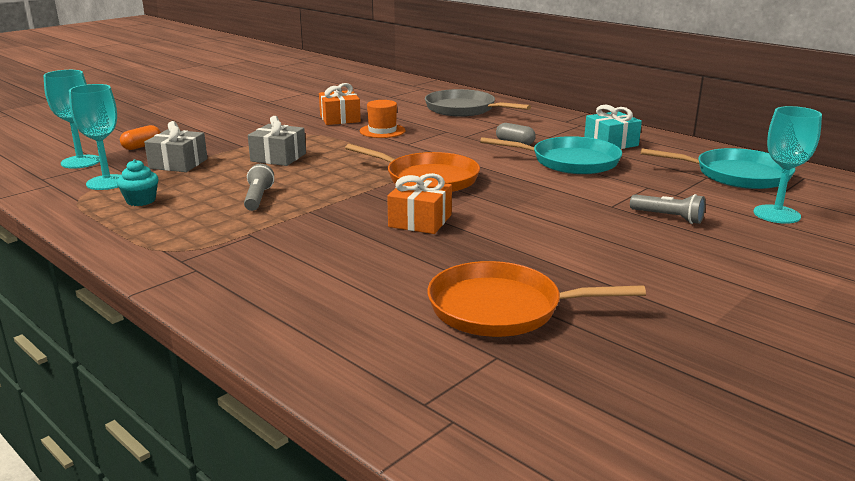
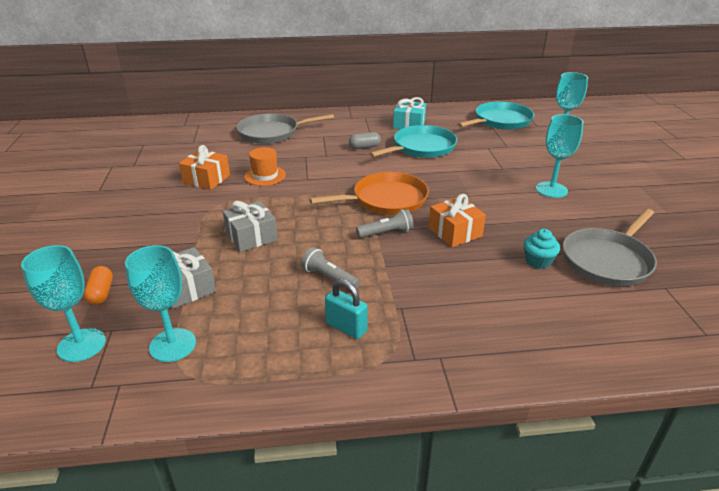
camera: 50 degrees left, 10 degrees up
turquoise cupcake [117,159,159,206] -> turquoise cupcake moved to [524,229,560,269]
orange pan [427,261,646,337] -> grey pan [563,209,657,286]
grey flashlight [630,194,705,224] -> grey flashlight moved to [356,209,414,238]
none -> turquoise padlock [325,279,368,339]
none -> turquoise goblet [536,114,584,198]

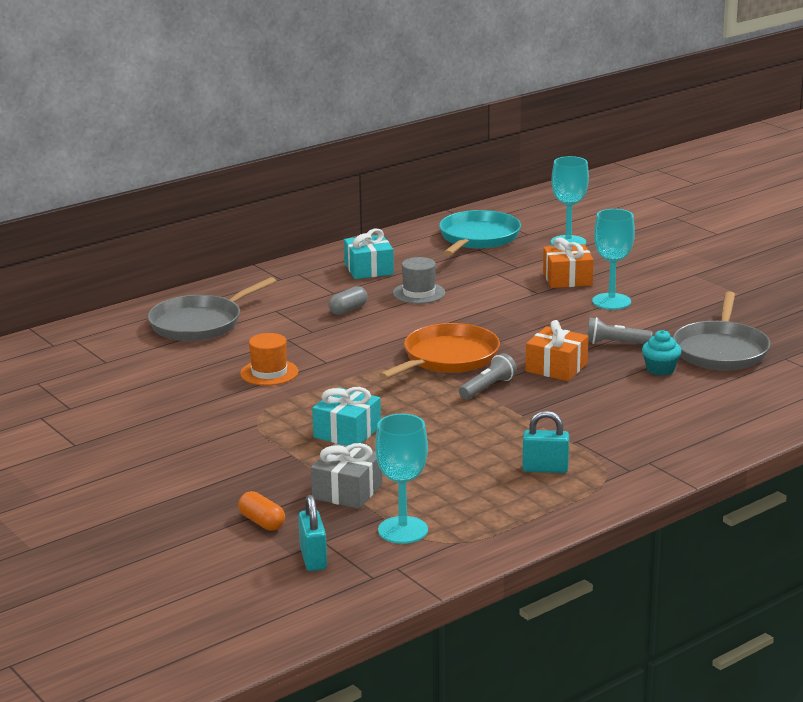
camera: 30 degrees left, 10 degrees down
turquoise goblet [21,245,106,362] -> turquoise padlock [298,495,327,571]
orange gift [179,145,230,190] -> orange gift moved to [543,238,594,288]
grey gift [223,201,278,252] -> turquoise gift [312,387,381,446]
grey flashlight [301,247,360,289] -> grey flashlight moved to [587,317,653,344]
turquoise pan [369,125,457,158] -> grey hat [393,257,445,304]

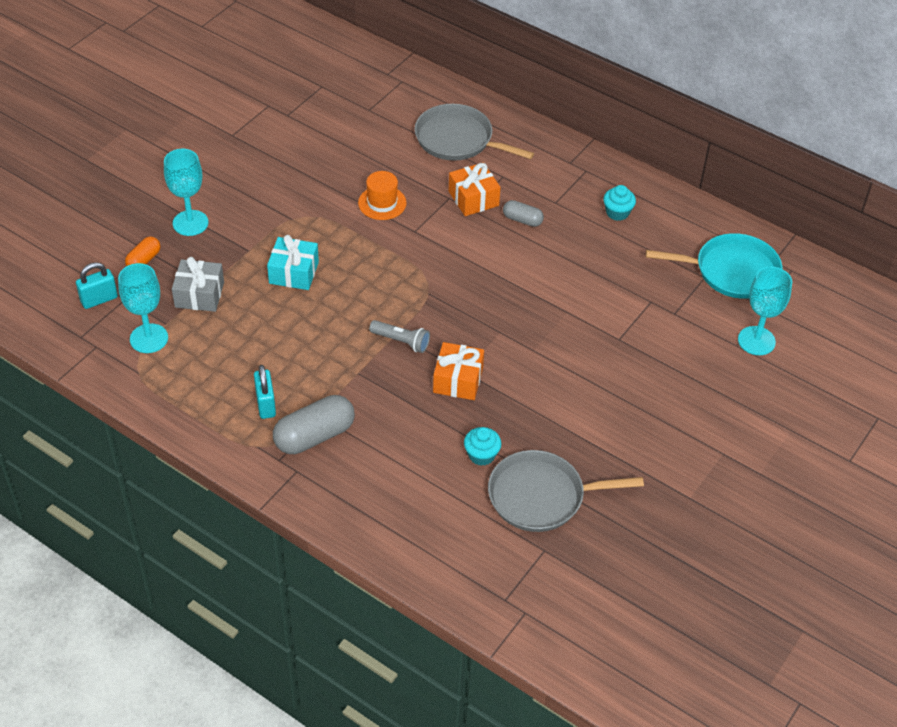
camera: 70 degrees right, 25 degrees up
turquoise gift [344,228,394,279] -> turquoise cupcake [603,185,636,221]
orange pan [379,323,500,379] -> none
grey hat [393,257,445,304] -> none
orange gift [543,238,594,288] -> orange gift moved to [449,163,501,216]
grey flashlight [587,317,653,344] -> none
turquoise goblet [592,209,635,310] -> turquoise goblet moved to [164,149,208,236]
none -> grey capsule [273,395,355,454]

